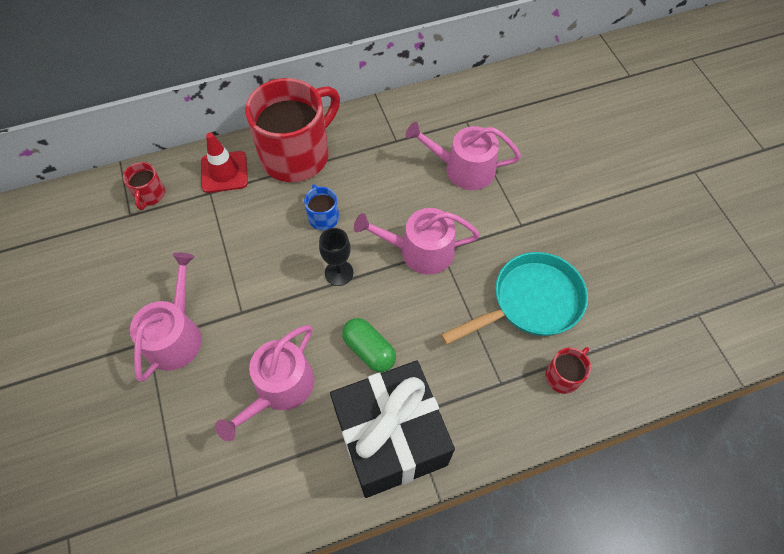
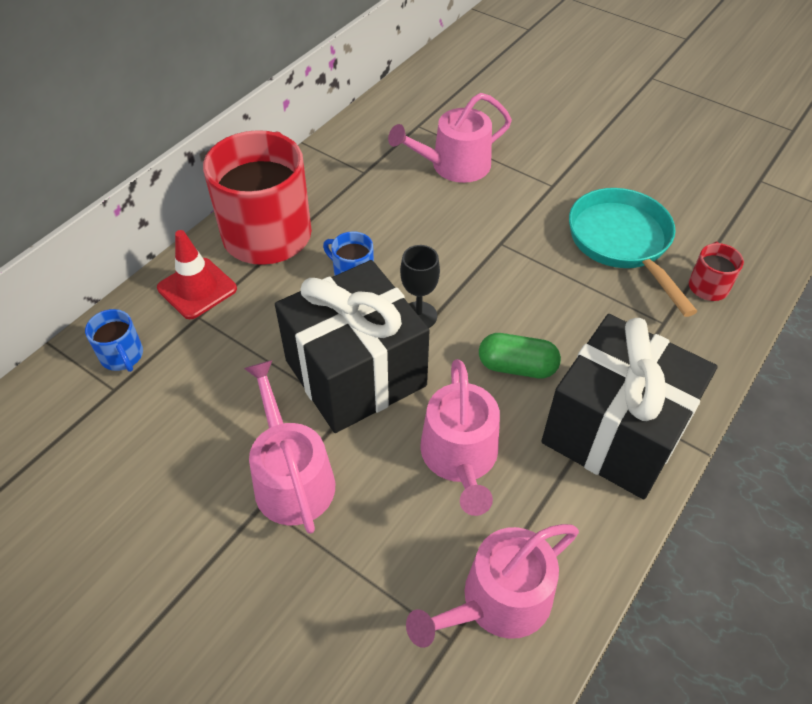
camera: 35 degrees left, 10 degrees down
red mug [123,162,165,210] -> blue mug [85,309,143,372]
pink watering can [354,208,480,275] -> pink watering can moved to [406,524,579,648]
turquoise pan [441,252,588,345] -> turquoise pan turned 45 degrees counterclockwise [569,188,698,317]
none -> black gift [275,260,430,433]

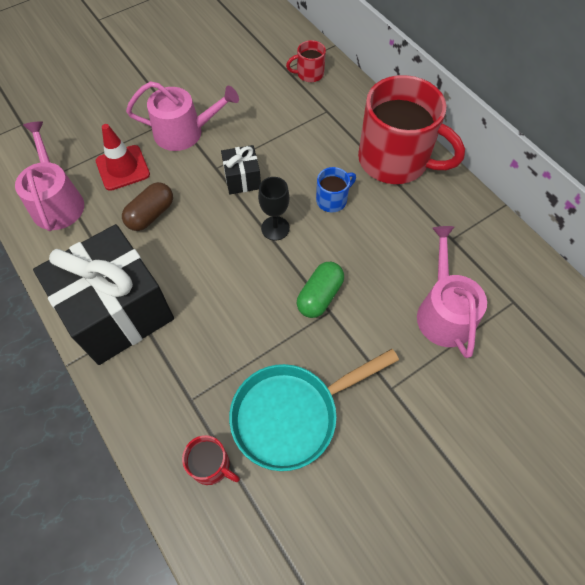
camera: 110 degrees right, 10 degrees up
blue mug [85,309,143,372] -> red mug [286,40,326,82]
red traffic cone [157,230,237,319] -> red traffic cone moved to [96,124,150,191]
black gift [275,260,430,433] -> black gift [221,145,261,194], size x0.45
pink watering can [420,359,500,516] -> brown capsule [122,182,173,231]
green capsule [479,333,561,378] -> green capsule moved to [297,262,344,318]
turquoise pan [569,188,698,317] -> turquoise pan turned 150 degrees clockwise [229,349,399,471]

